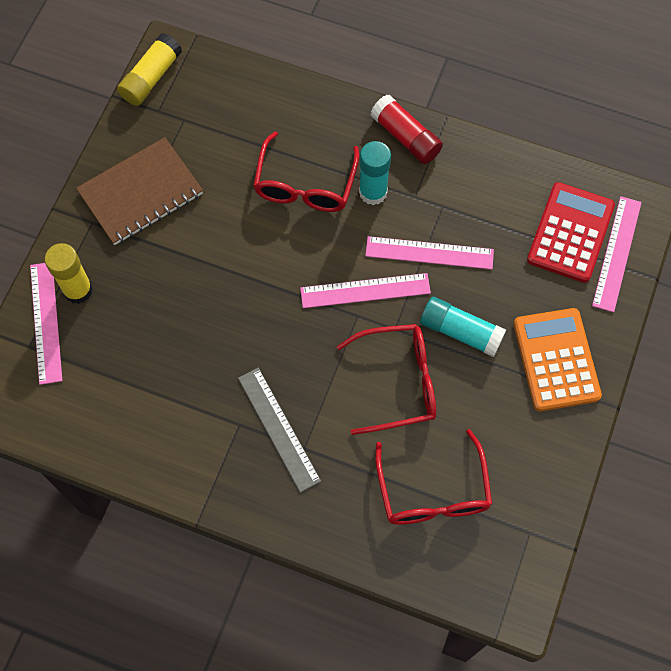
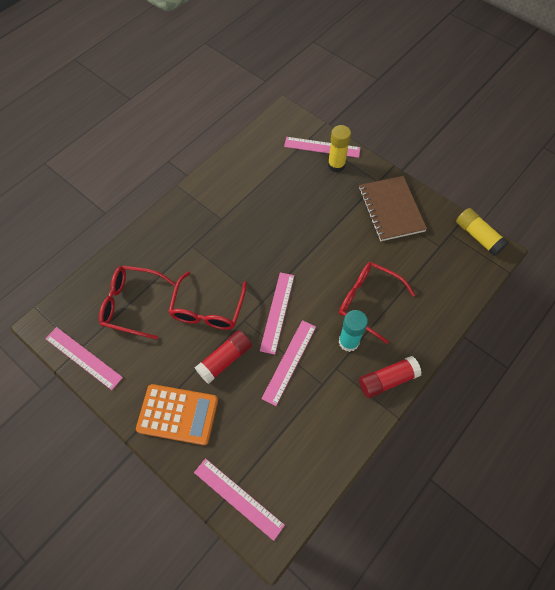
camera: 110 degrees right, 5 degrees down
grey ruler [238,368,321,492] -> none
turquoise glue stick [420,297,506,357] -> red glue stick [195,330,252,384]
red calculator [527,182,615,283] -> none
none -> pink ruler [45,327,123,390]

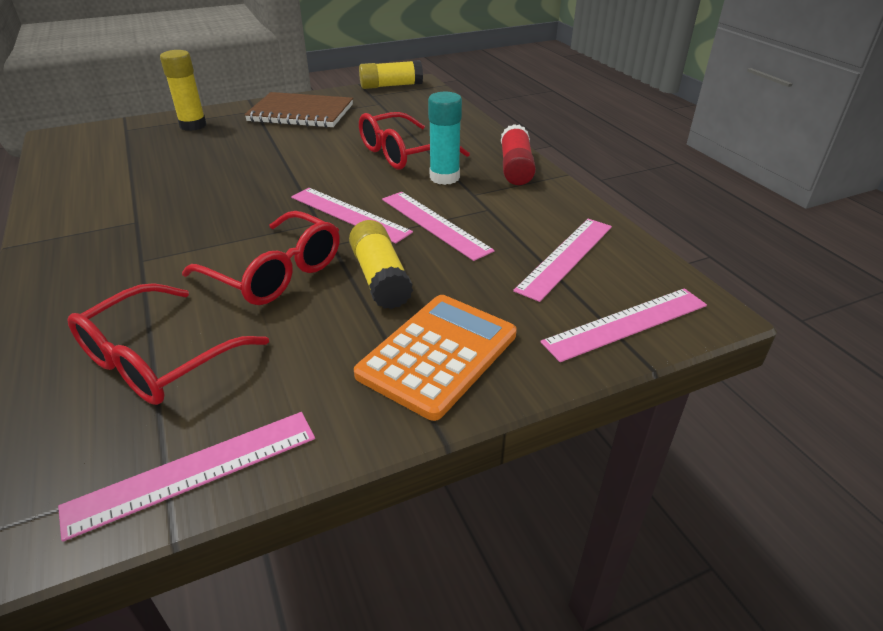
camera: 65 degrees left, 25 degrees down
red glue stick [195,330,252,384] -> yellow glue stick [349,220,413,309]
pink ruler [284,137,361,158] -> pink ruler moved to [513,219,612,302]

